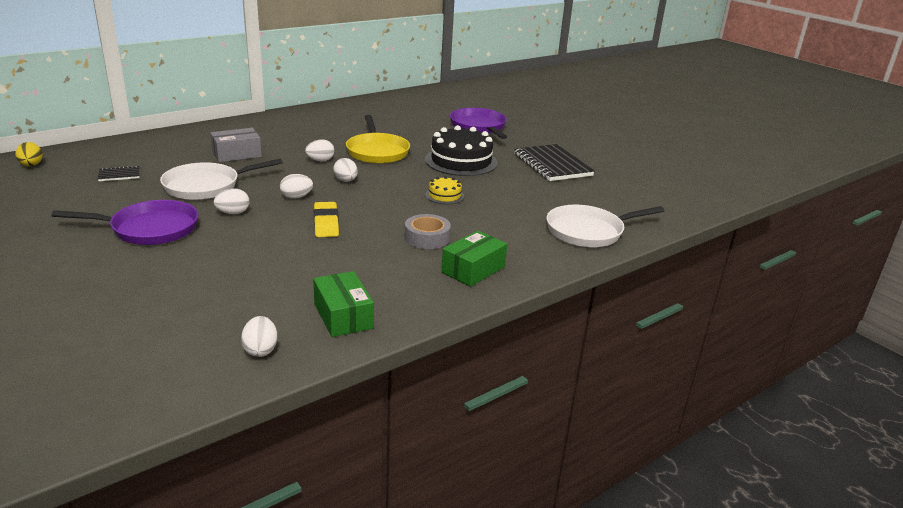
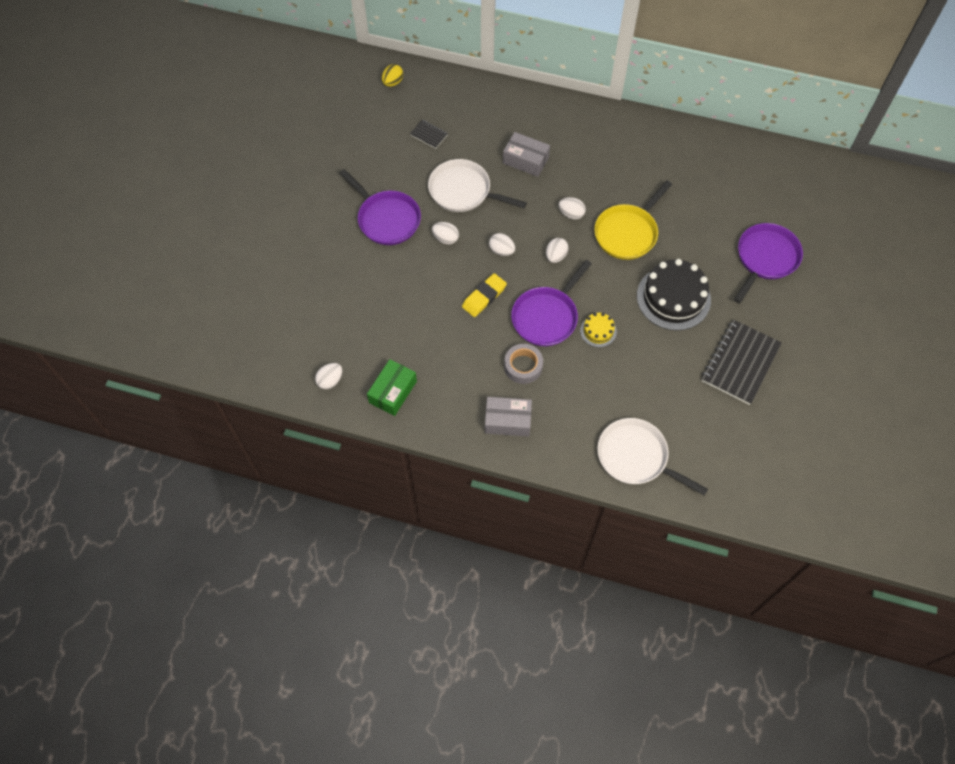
camera: 55 degrees right, 35 degrees up
green box [441,231,507,287] -> grey box [485,397,532,436]
none -> purple pan [511,260,592,346]

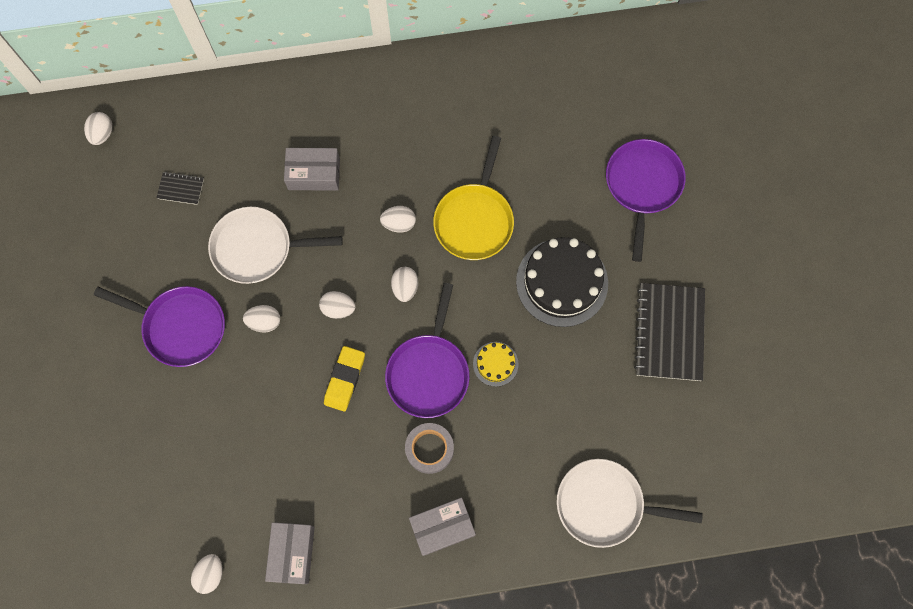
camera: 25 degrees left, 10 degrees up
green box [367,359,417,416] -> grey box [265,522,315,584]
yellow egg [382,64,403,87] -> white egg [84,112,112,145]

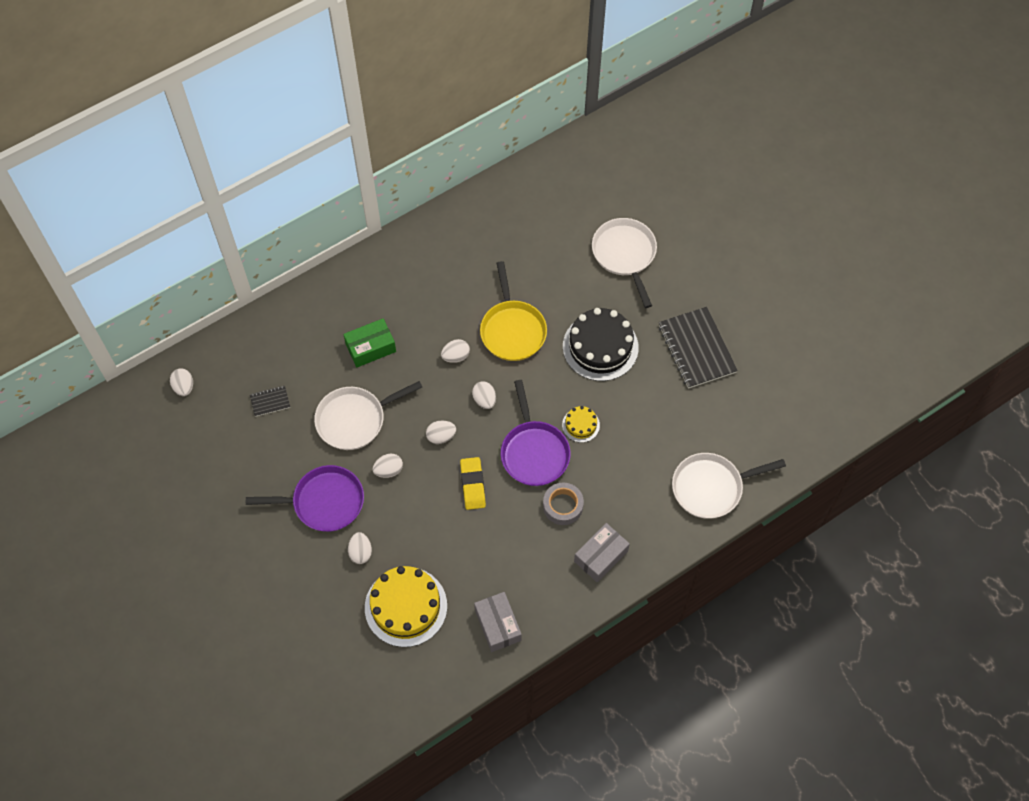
camera: 25 degrees left, 10 degrees down
white egg [191,554,222,594] -> white egg moved to [348,532,372,564]
grey box [284,148,340,191] -> green box [343,318,396,368]
purple pan [606,139,686,262] -> white pan [592,218,657,308]
none -> yellow cake [365,566,447,647]

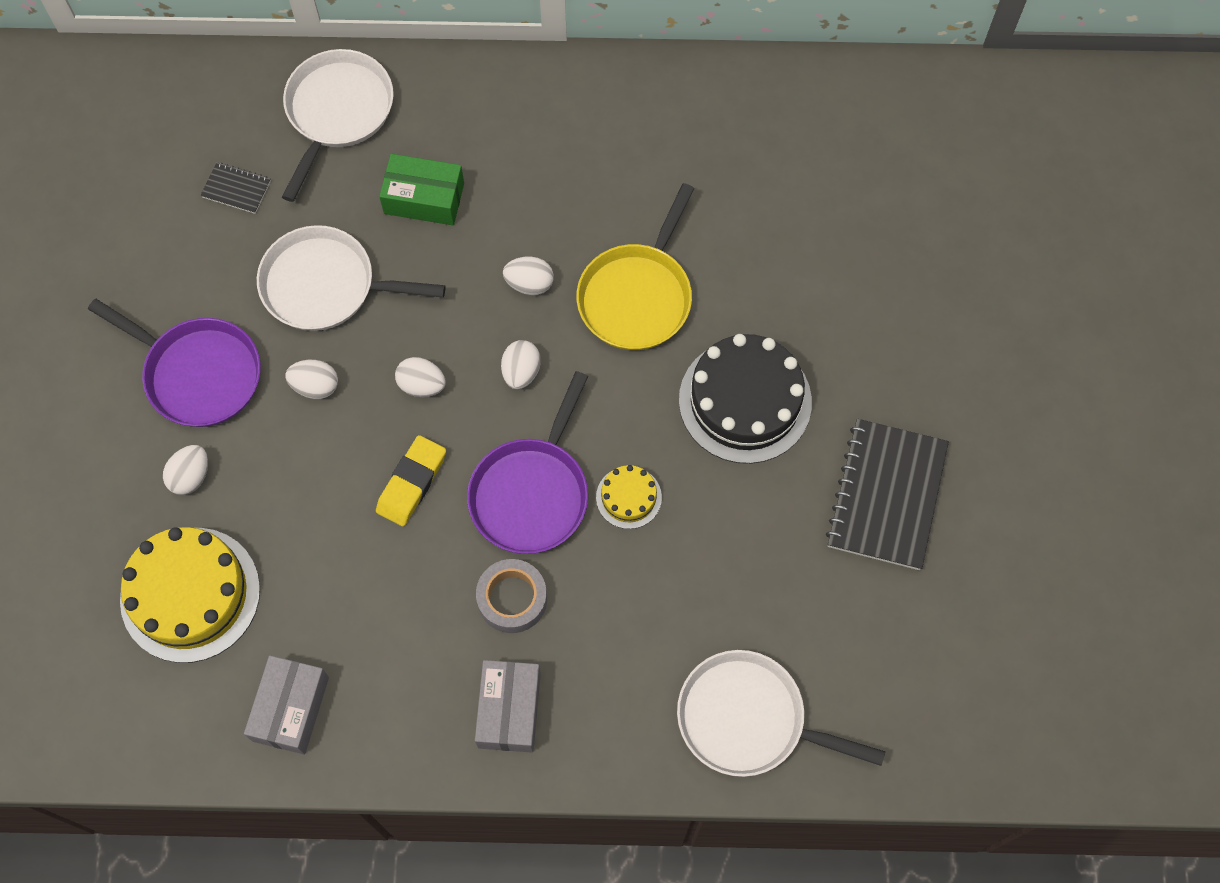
camera: 35 degrees right, 5 degrees up
white egg [170,368,193,396] -> none
grey box [574,523,630,582] -> grey box turned 75 degrees counterclockwise [475,660,541,753]
white pan [592,218,657,308] -> white pan moved to [282,49,394,202]

